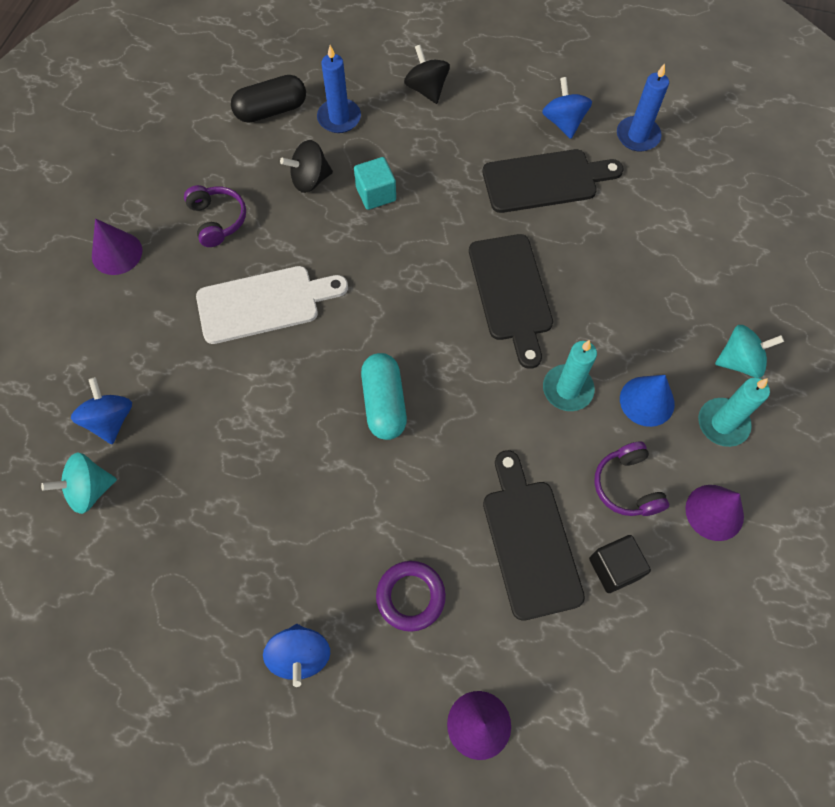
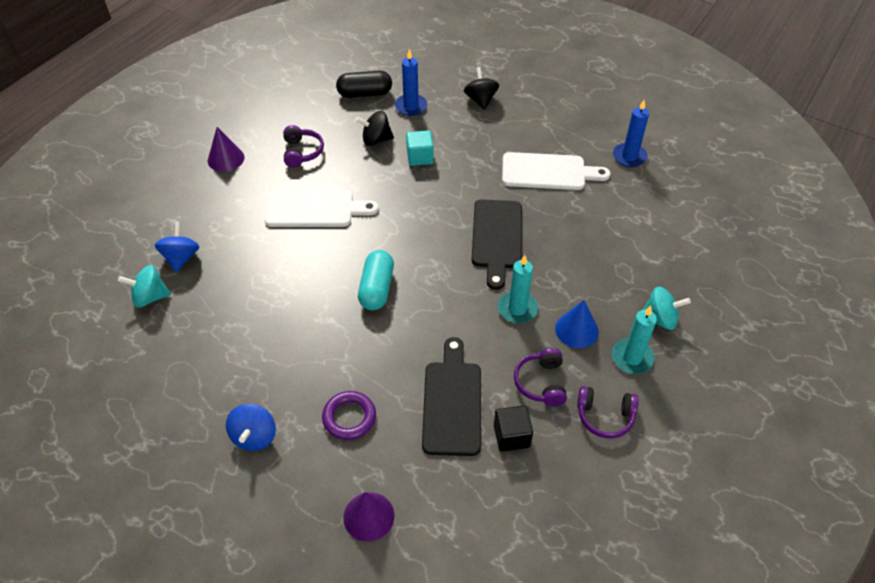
camera: 15 degrees right, 15 degrees down
black cutting board [482,149,624,213] -> white cutting board [502,152,610,190]
blue spinning top [542,77,592,139] -> none
purple cone [685,485,744,541] -> purple headphones [577,386,639,439]

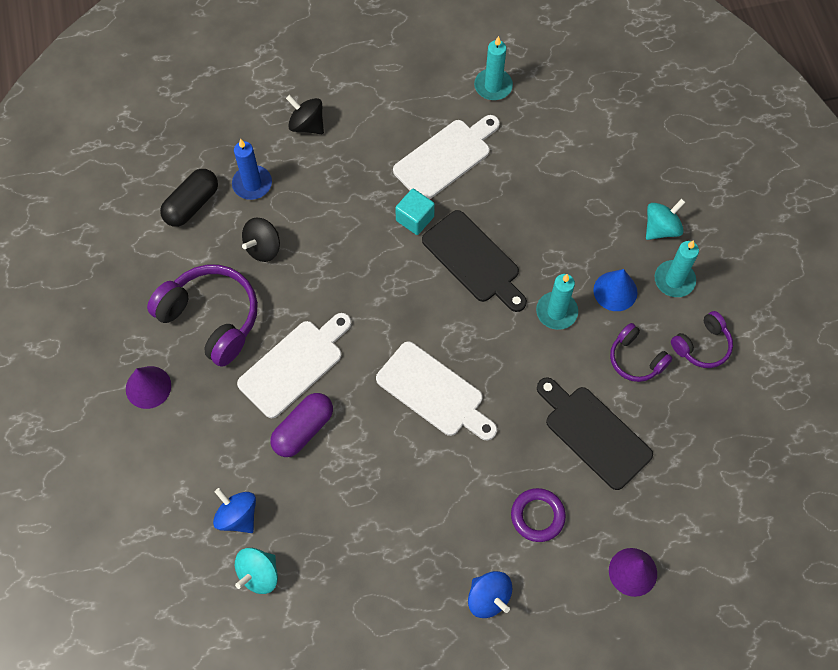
camera: 45 degrees left, 15 degrees up
purple headphones [283,125,324,168] -> purple headphones [147,265,258,367], size x1.79
turquoise capsule [358,250,394,310] -> white cutting board [376,341,497,440]
turquoise cube [406,130,434,166] -> turquoise cube moved to [395,189,435,235]
black cube [494,406,533,452] -> none
blue candle [613,100,649,167] -> turquoise candle [474,36,513,100]
none -> purple capsule [270,393,333,457]

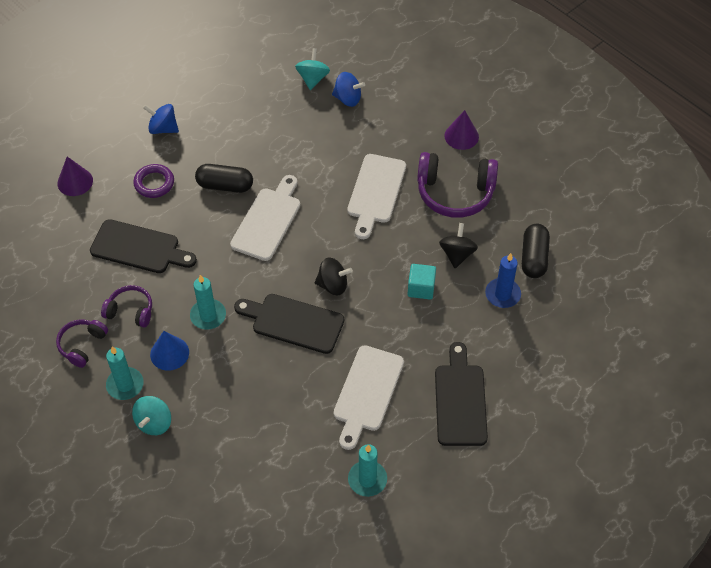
camera: 150 degrees right, 10 degrees down
purple capsule [270,393,333,457] -> none
black spinning top [286,95,324,134] -> black spinning top moved to [315,258,353,295]
white cutting board [376,341,497,440] -> white cutting board turned 105 degrees clockwise [230,175,300,261]
turquoise cube [395,189,435,235] -> turquoise cube moved to [407,264,436,300]
none -> black capsule [195,164,253,193]
none -> black cutting board [435,342,488,446]

